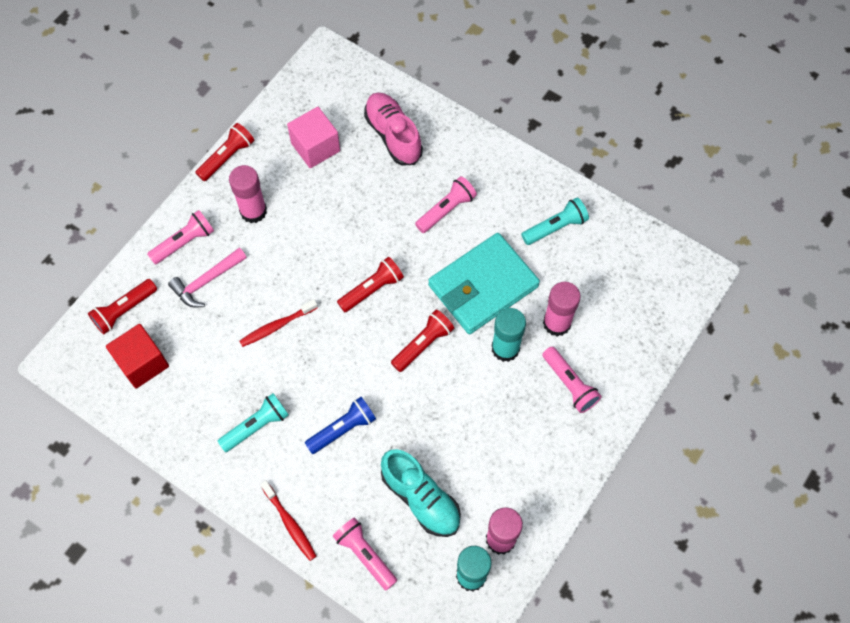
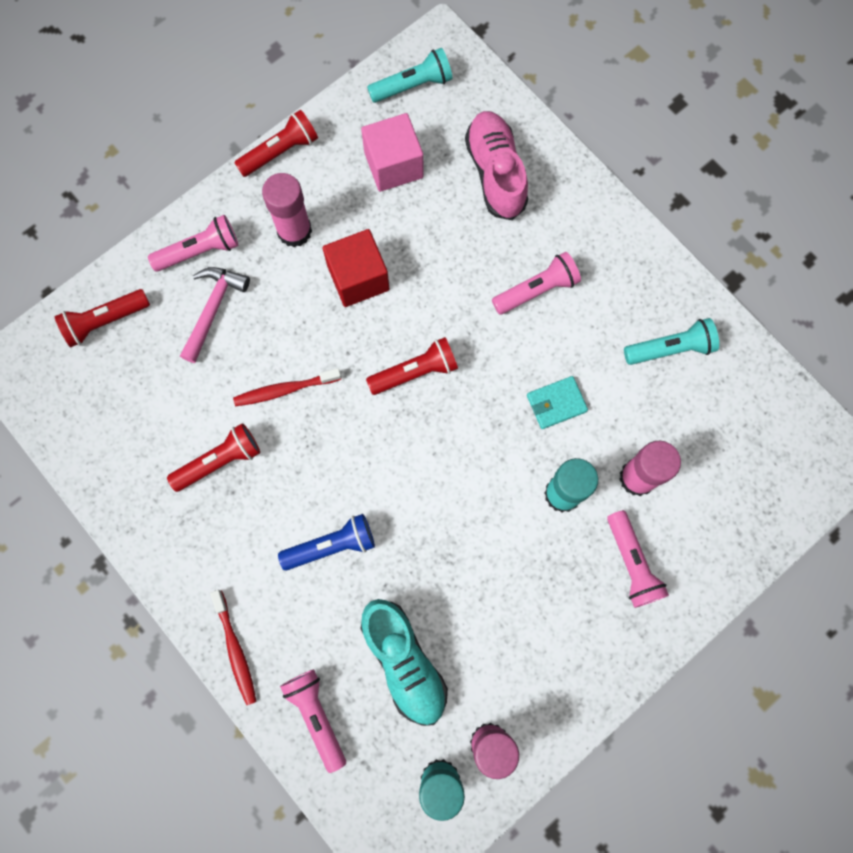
camera: 15 degrees right, 10 degrees up
red cube [106,324,169,389] -> red cube moved to [322,229,389,307]
pink hammer [168,247,247,308] -> pink hammer turned 135 degrees clockwise [180,267,250,363]
turquoise flashlight [218,393,289,452] -> turquoise flashlight moved to [367,48,453,103]
red flashlight [391,310,454,372] -> red flashlight moved to [167,423,260,492]
turquoise wallet [428,233,540,334] -> turquoise wallet [527,376,588,429], size x0.43

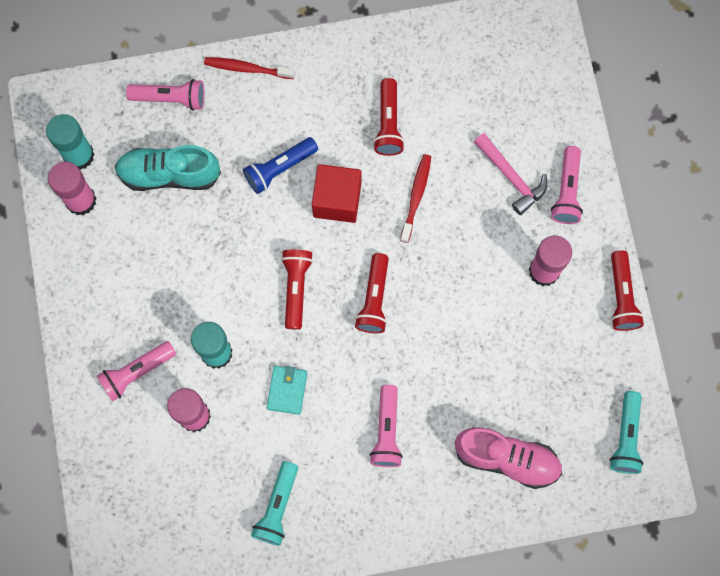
camera: 120 degrees right, 0 degrees up
red flashlight [55,289,150,347] -> red flashlight moved to [281,250,313,330]
blue flashlight [278,514,375,571] -> blue flashlight turned 45 degrees clockwise [243,137,318,194]
red cube [322,229,389,307] -> red cube moved to [312,164,361,223]
pink cube [361,113,423,192] -> none
pink flashlight [607,510,669,608] -> pink flashlight turned 45 degrees counterclockwise [97,341,176,402]

